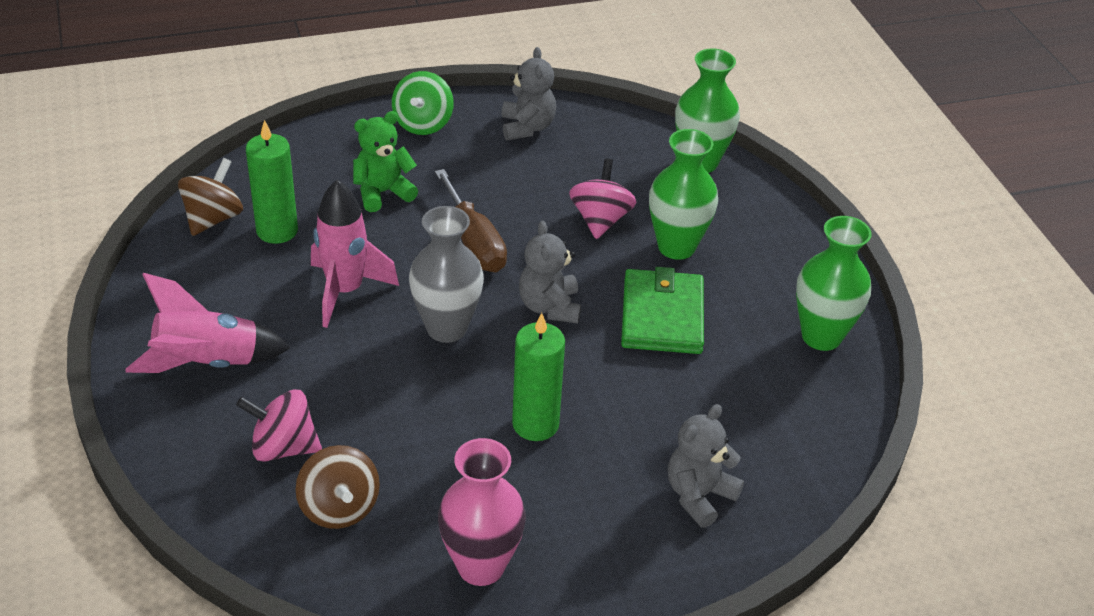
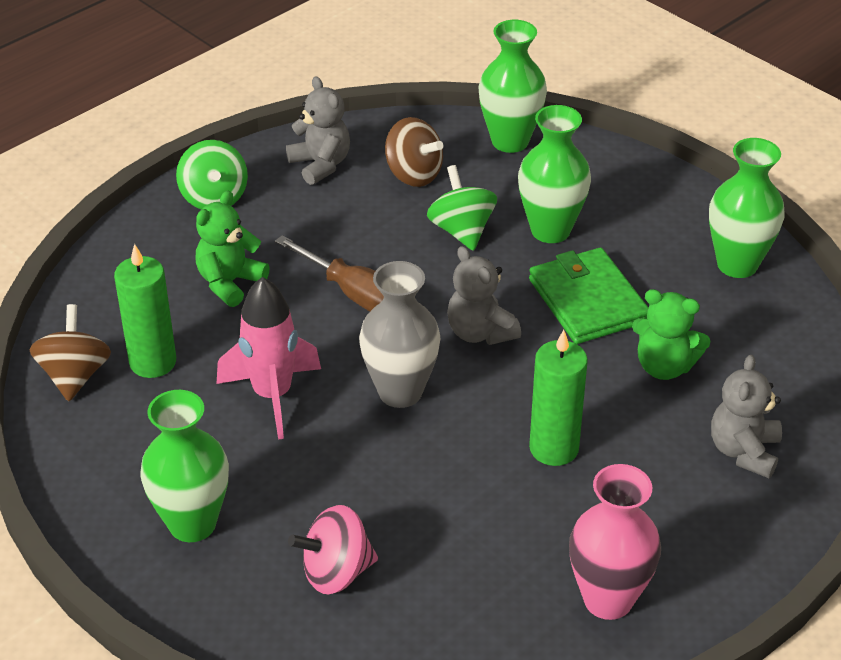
camera: 25 degrees left, 0 degrees up
pink rocket [126,273,290,373] -> green vase [140,390,229,542]
brown spinning top [295,445,380,529] -> brown spinning top moved to [385,117,444,187]
pink spinning top [569,158,636,239] -> green spinning top [427,165,497,251]
none -> green teddy bear [632,289,710,380]

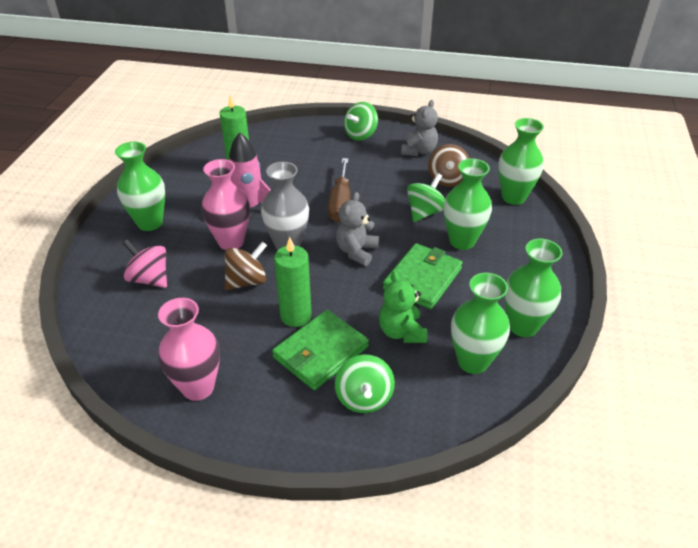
camera: 55 degrees right, 0 degrees up
brown spinning top [29,304,111,401] -> brown spinning top moved to [225,242,267,290]
green teddy bear [196,191,270,307] -> none
grey teddy bear [711,354,782,478] -> green spinning top [335,355,395,413]
none -> pink vase [201,159,250,250]
none -> green wallet [272,310,369,390]
none -> green vase [451,273,510,374]

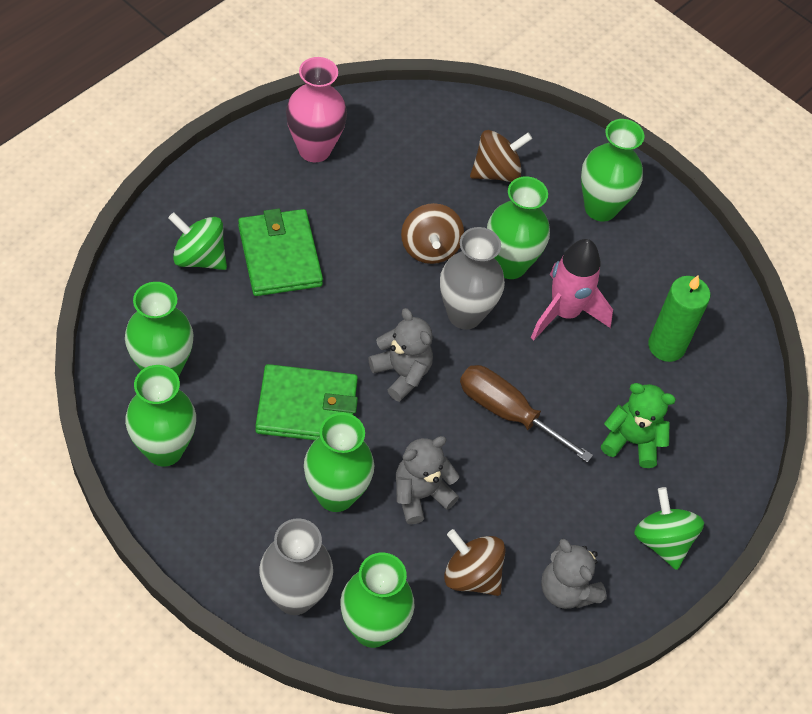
camera: 115 degrees right, 15 degrees up
pink spinning top [123,239,167,288] -> brown spinning top [470,130,532,182]
pink vase [201,159,250,250] -> green vase [487,176,550,279]
green candle [274,237,312,327] -> none
green teddy bear [379,271,427,343] -> green teddy bear moved to [601,383,676,468]
green wallet [383,243,463,309] -> green wallet turned 60 degrees counterclockwise [255,364,358,440]
green spinning top [407,173,445,222] -> grey teddy bear [396,436,460,524]
none -> grey vase [259,518,333,615]

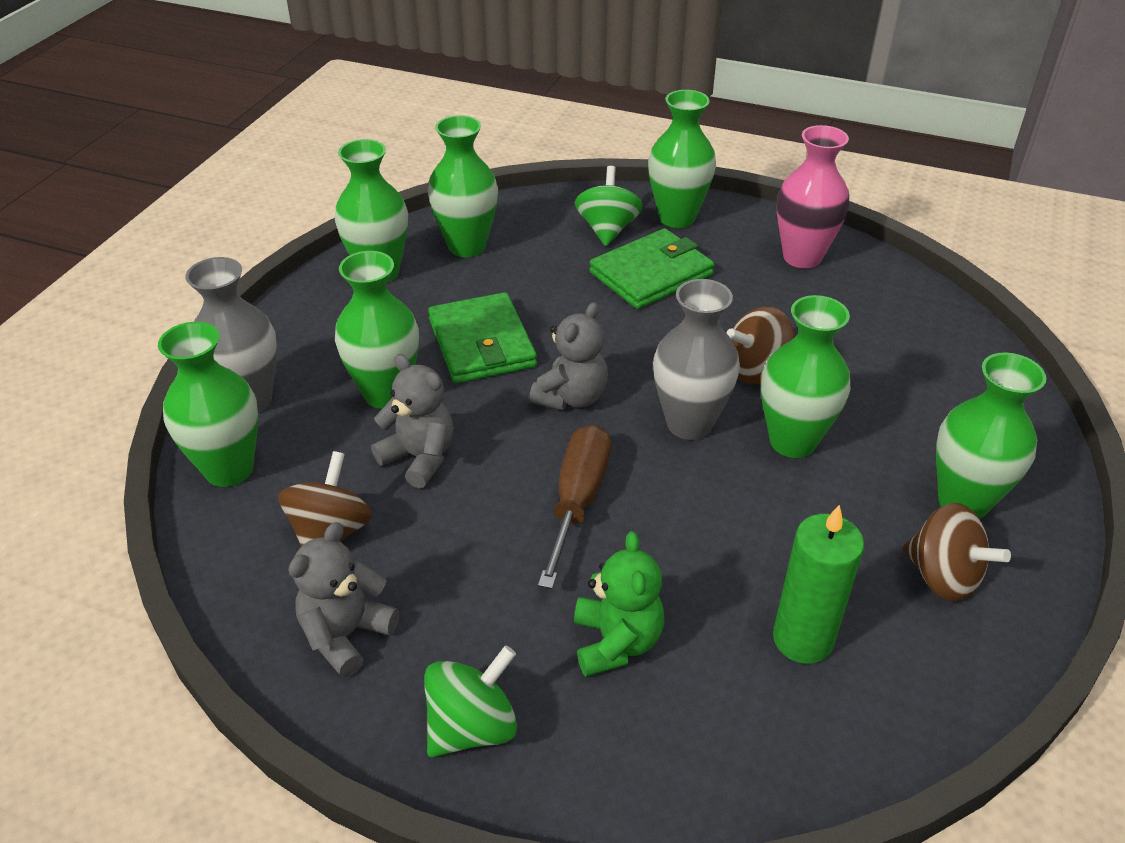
camera: 75 degrees right, 15 degrees down
brown spinning top [470,130,532,182] -> brown spinning top moved to [903,503,1011,602]
pink rocket [531,239,613,340] -> none
none -> green vase [648,90,716,228]

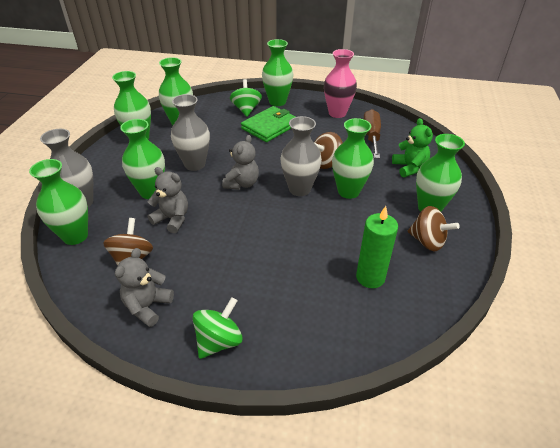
camera: 10 degrees left, 0 degrees up
green wallet [428,292,537,383] -> grey vase [171,94,210,171]
brown screwdriver [538,424,611,589] -> brown screwdriver moved to [363,109,381,158]
green teddy bear [574,531,664,677] -> green teddy bear moved to [392,118,433,177]

